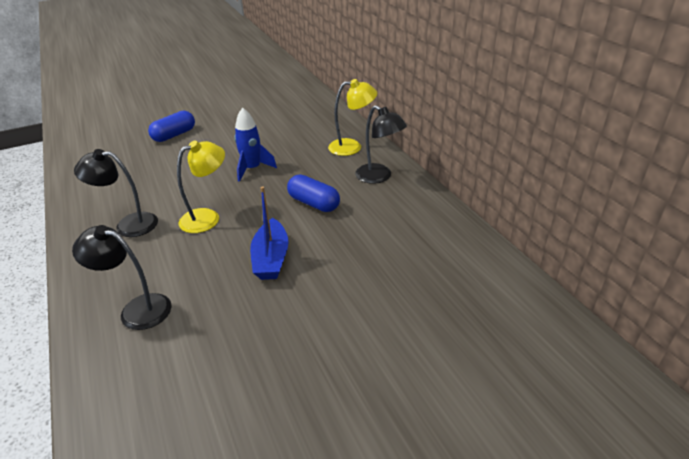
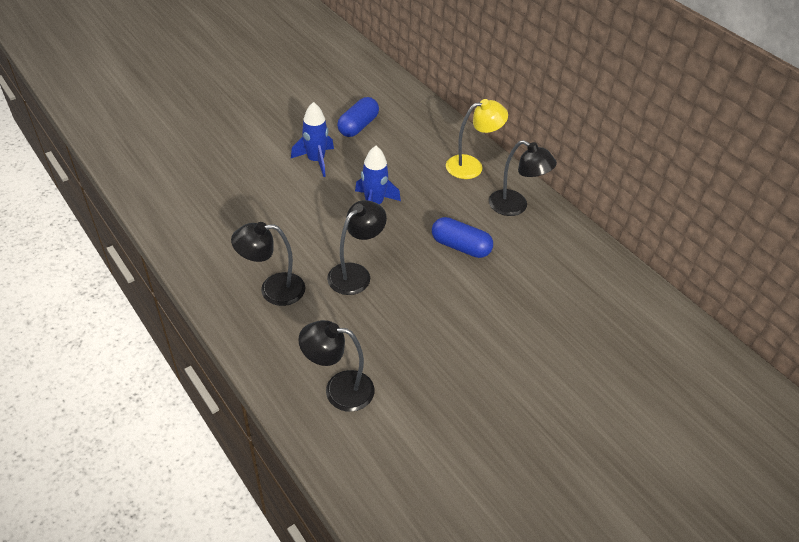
camera: 15 degrees left, 10 degrees up
blue capsule [148,111,195,142] -> blue capsule moved to [337,97,379,137]
yellow lamp [177,141,225,233] -> black lamp [327,200,387,295]
blue boat [250,186,289,280] -> none
none -> blue rocket [291,102,334,177]

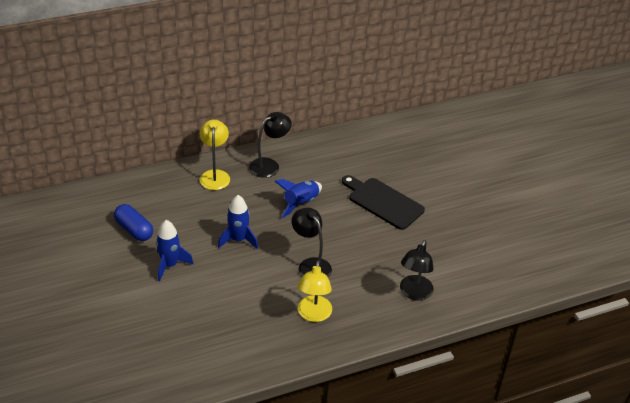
camera: 75 degrees left, 5 degrees down
black lamp [231,222,305,306] -> yellow lamp [298,260,332,322]
blue capsule [432,217,493,258] -> blue rocket [275,179,322,218]
none -> black cutting board [342,175,425,230]

